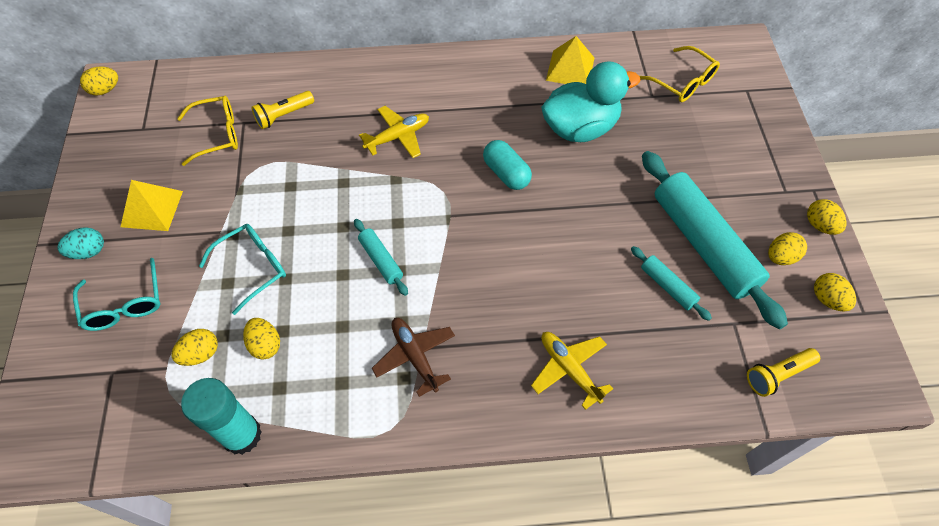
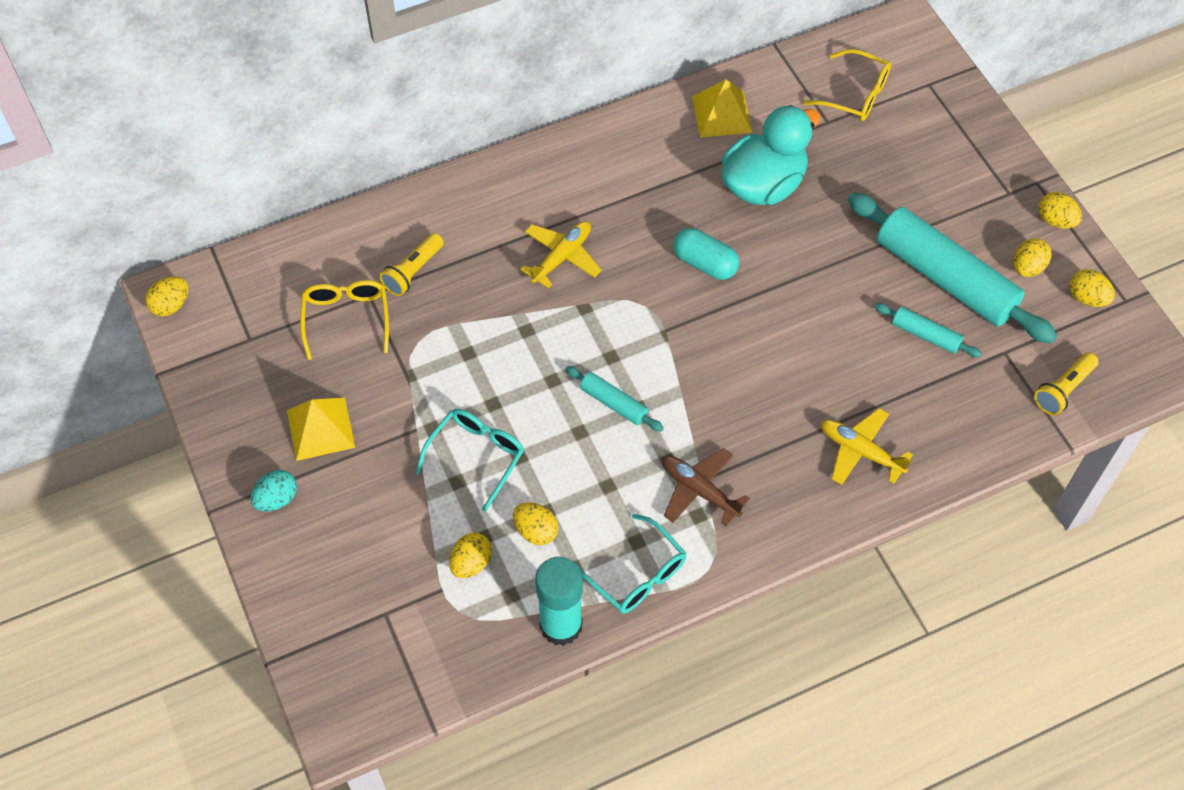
camera: 20 degrees left, 0 degrees up
turquoise glasses [73,258,160,331] -> turquoise glasses moved to [579,514,686,614]
yellow glasses [177,96,238,166] -> yellow glasses turned 60 degrees counterclockwise [300,280,389,360]

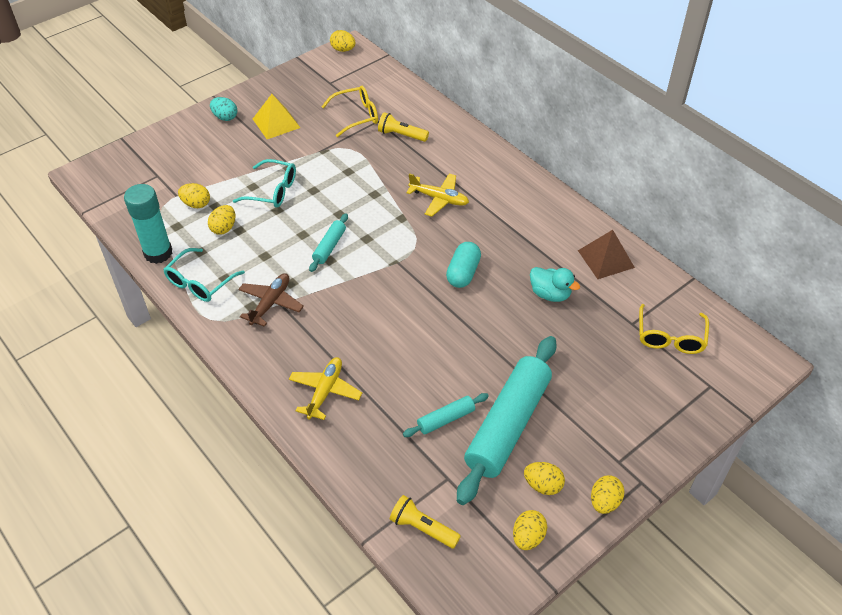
camera: 75 degrees right, 10 degrees down
yellow pyramid [692,79,752,137] -> brown pyramid [578,230,635,279]
turquoise duck [721,105,821,205] -> turquoise duck [530,267,580,302], size x0.57
turquoise rolling pin [875,303,982,357] -> turquoise rolling pin turned 45 degrees clockwise [403,393,489,437]

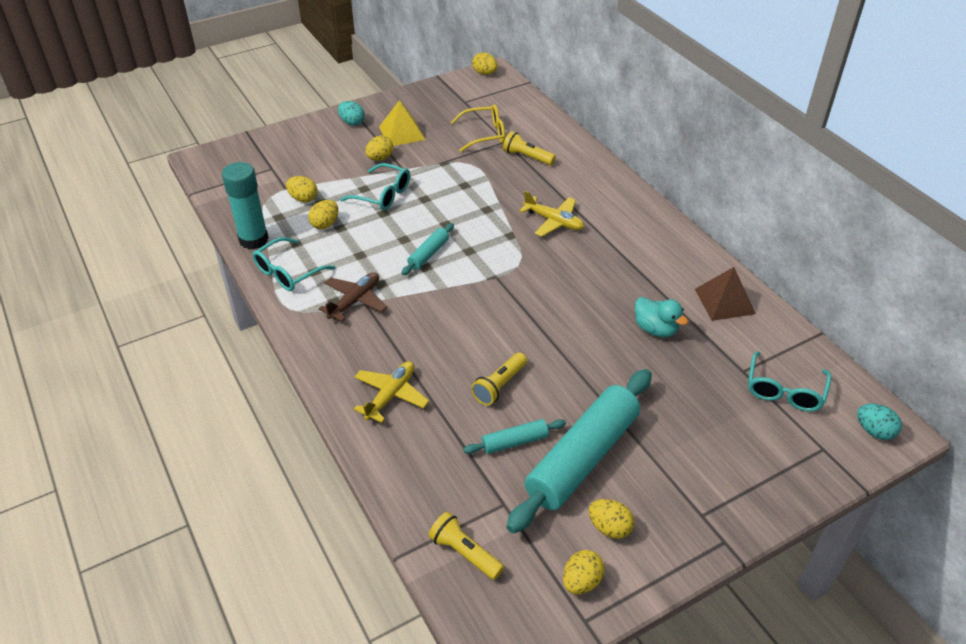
camera: 10 degrees right, 5 degrees down
turquoise capsule [446,242,481,288] -> none
yellow egg [591,475,624,514] -> yellow egg moved to [366,135,393,161]
yellow glasses [639,304,709,354] -> turquoise glasses [748,352,832,412]
none -> yellow flashlight [471,353,527,405]
none -> turquoise egg [857,404,902,440]

